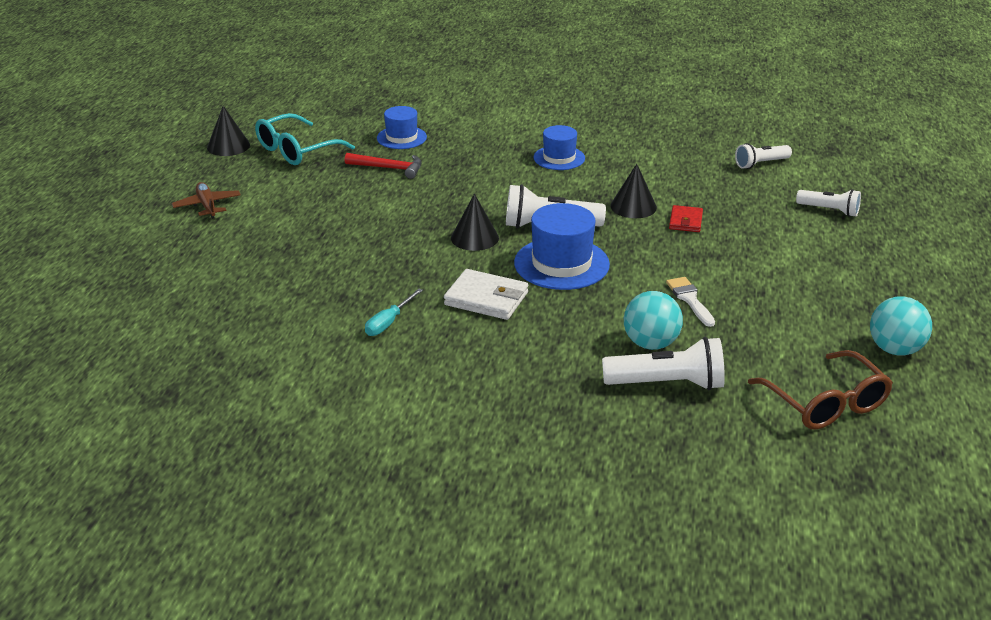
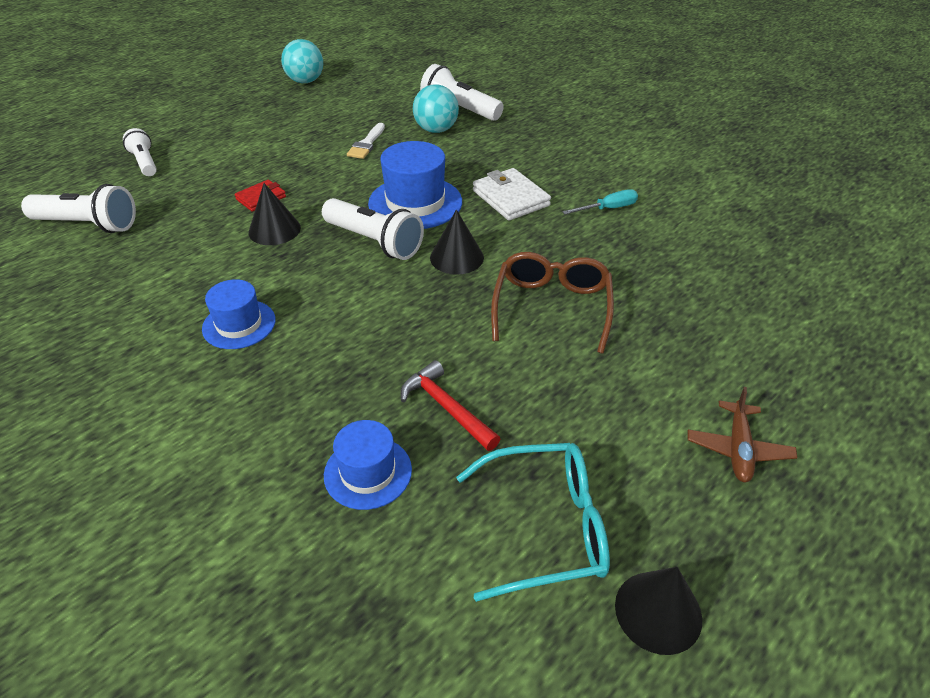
camera: 145 degrees left, 10 degrees up
white flashlight [735,143,792,169] -> white flashlight [21,184,136,233], size x1.58
brown glasses [748,350,893,430] -> brown glasses moved to [491,252,614,354]

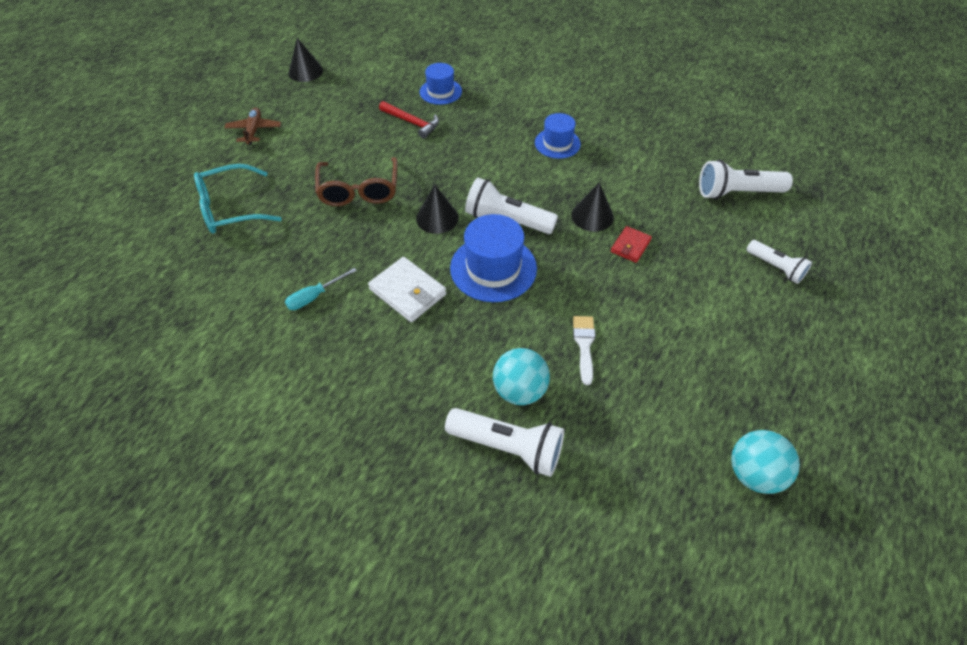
camera: 165 degrees right, 10 degrees up
turquoise glasses [456,443,610,602] -> turquoise glasses moved to [194,164,282,233]

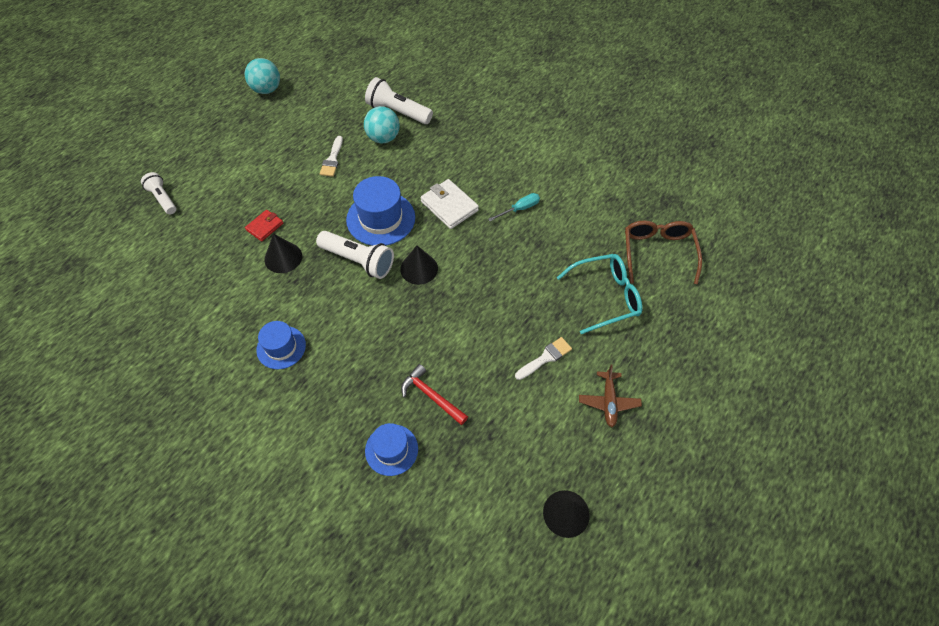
camera: 175 degrees left, 5 degrees up
brown glasses [315,157,398,206] -> brown glasses moved to [625,220,702,284]
white flashlight [699,160,793,200] -> none
none -> white brush [515,337,572,380]

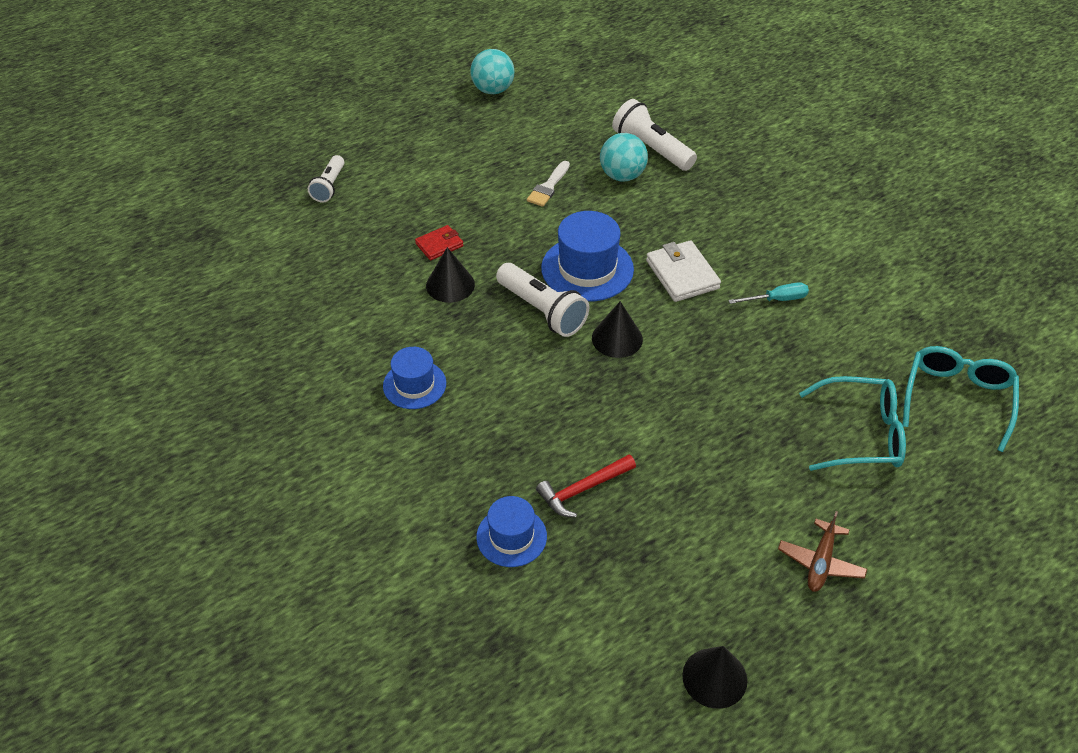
camera: 20 degrees right, 10 degrees down
white flashlight [141,172,176,214] -> white flashlight turned 150 degrees counterclockwise [308,155,344,202]
red hammer [401,364,468,425] -> red hammer turned 90 degrees counterclockwise [536,454,636,517]
white brush [515,337,572,380] -> none
brown glasses [625,220,702,284] -> turquoise glasses [903,346,1019,452]

